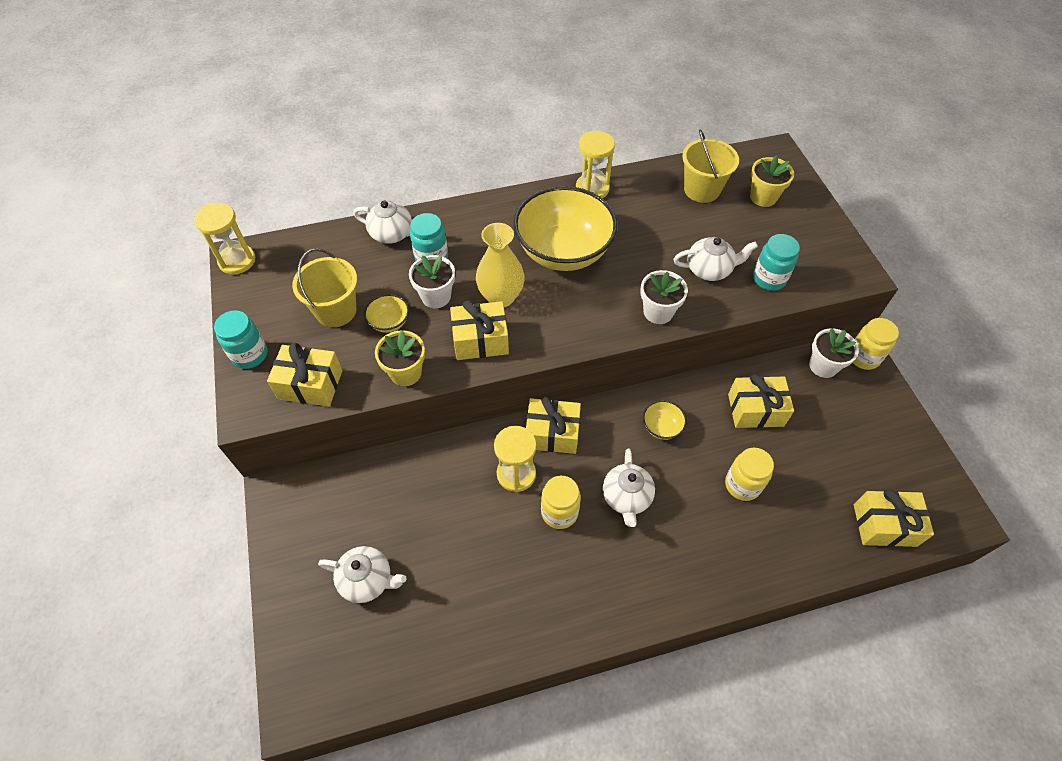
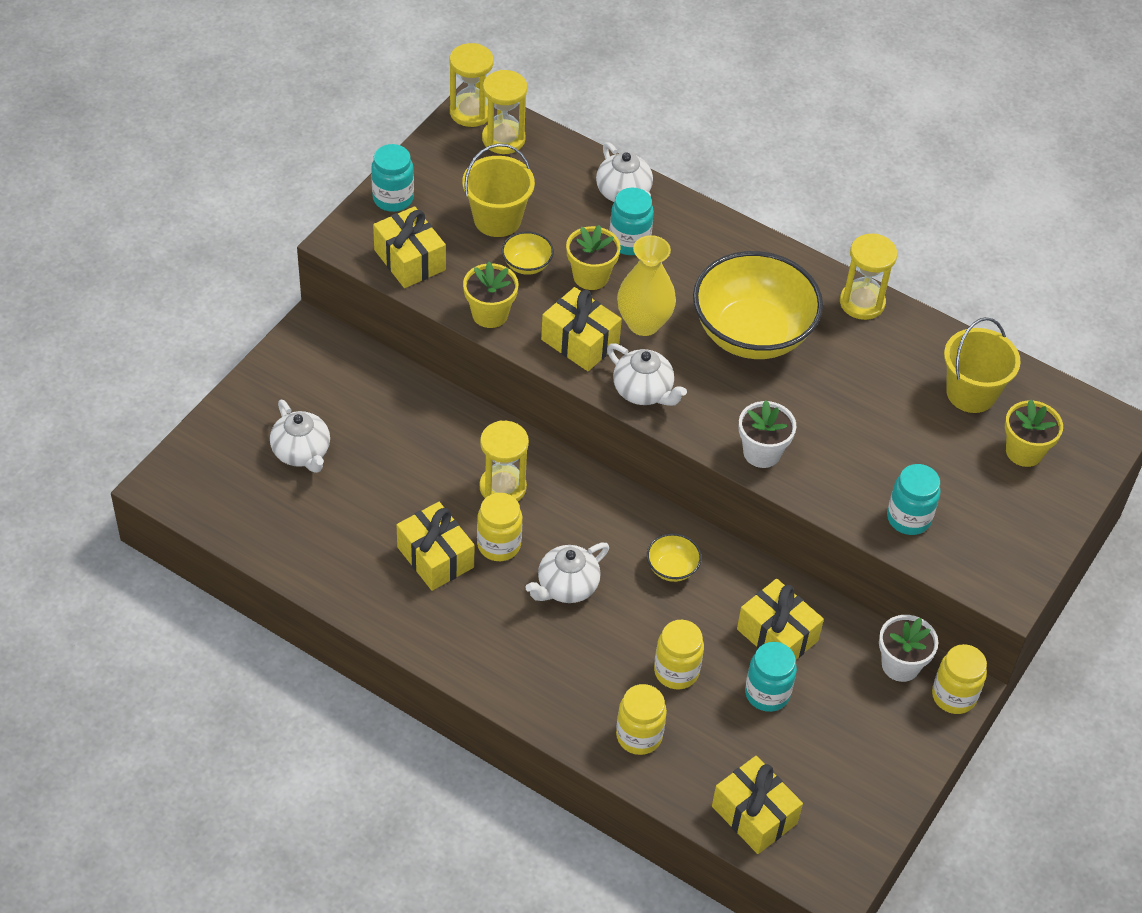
camera: 45 degrees right, 5 degrees down
white flower pot [409,255,455,308] -> yellow flower pot [566,225,621,290]
yellow gift [526,397,581,454] -> yellow gift moved to [397,502,474,591]
white teapot [674,237,758,281] -> white teapot moved to [607,343,687,406]
none -> yellow hourglass [482,70,527,154]
none -> yellow jar [616,684,667,755]
none -> turquoise jar [745,642,797,712]

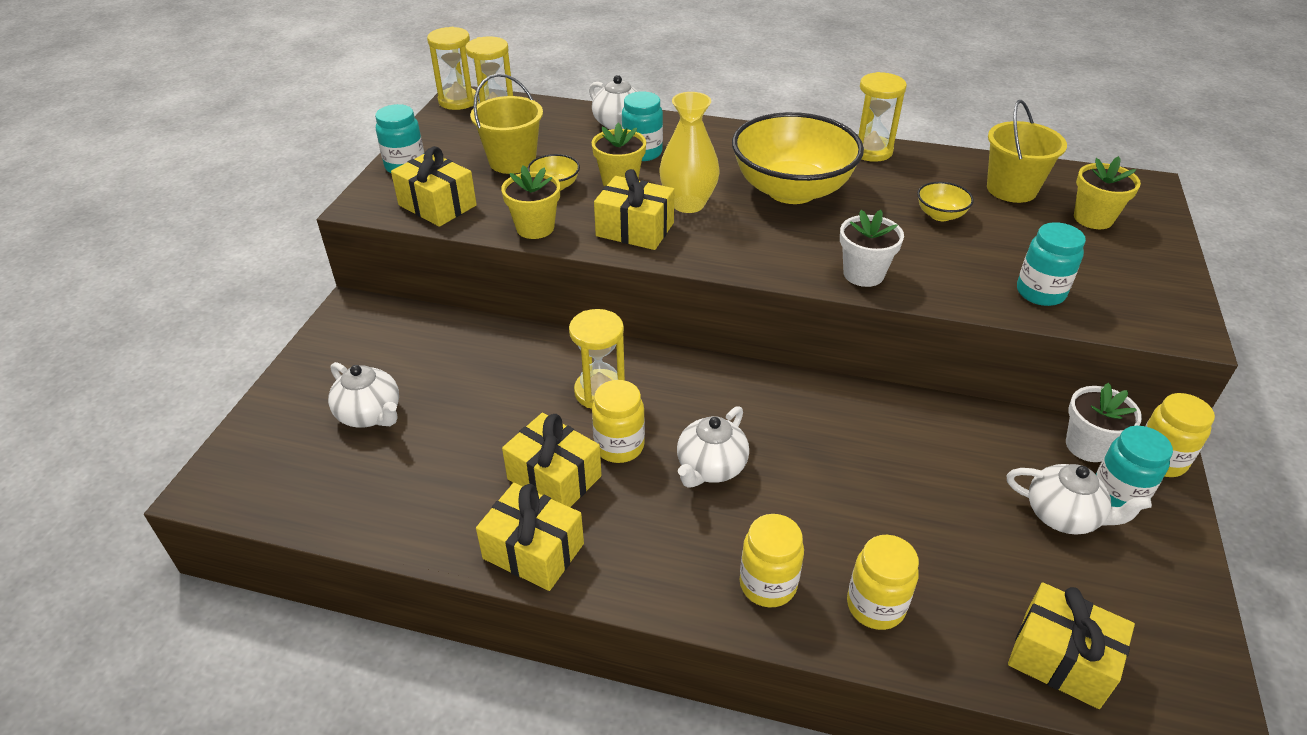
camera: 15 degrees left, 10 degrees down
white teapot [607,343,687,406] -> white teapot moved to [1007,464,1152,535]
yellow bowl [647,533,702,582] -> yellow bowl moved to [917,182,974,221]
yellow jar [654,620,704,689] -> yellow jar moved to [739,514,804,607]
yellow gift [737,579,824,659] -> yellow gift moved to [476,483,584,591]
turquoise jar [745,642,797,712] -> turquoise jar moved to [1096,426,1173,507]

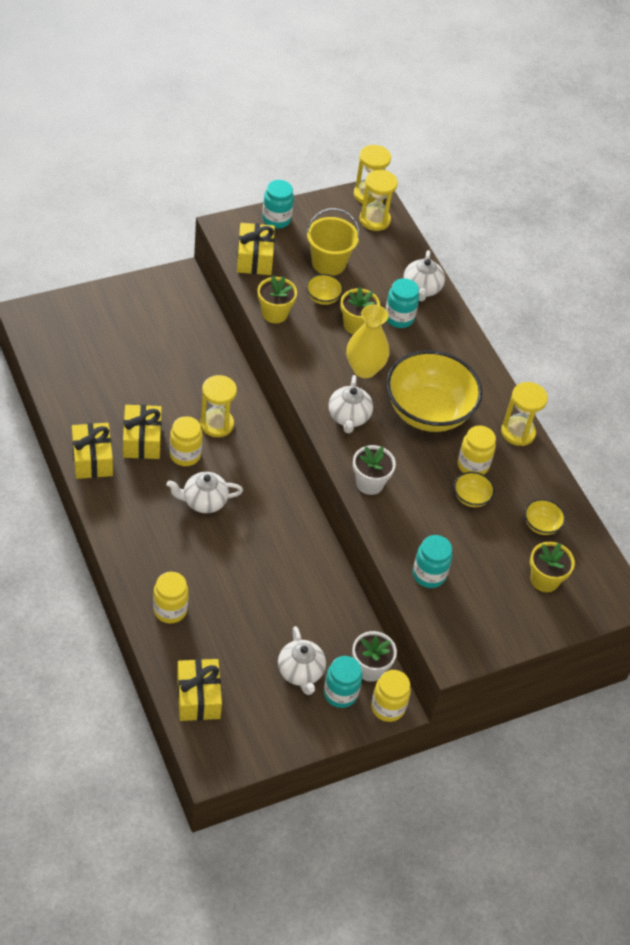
camera: 45 degrees right, 10 degrees up
white teapot [328,362,399,428] -> white teapot moved to [329,375,373,433]
yellow gift [594,169,674,250] -> none
yellow jar [739,514,804,607] -> yellow jar moved to [458,425,496,475]
yellow bucket [987,100,1067,203] -> yellow bowl [524,499,565,535]

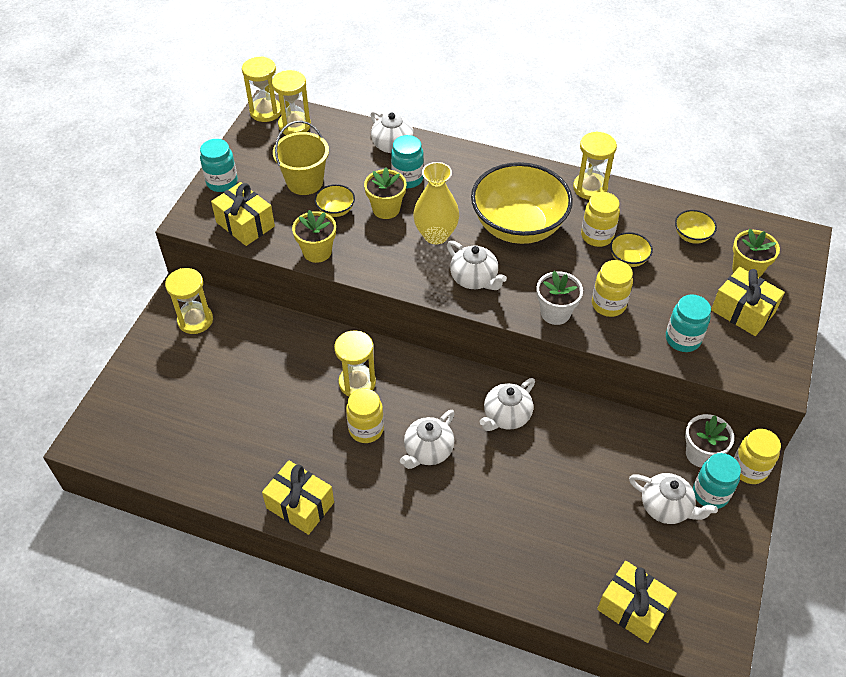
camera: 40 degrees left, 0 degrees up
yellow gift [123,405,162,459] -> yellow gift moved to [711,267,785,336]
yellow jar [153,572,189,624] -> yellow jar moved to [592,260,633,317]
none -> yellow hourglass [165,268,213,334]
none -> white teapot [480,378,535,431]

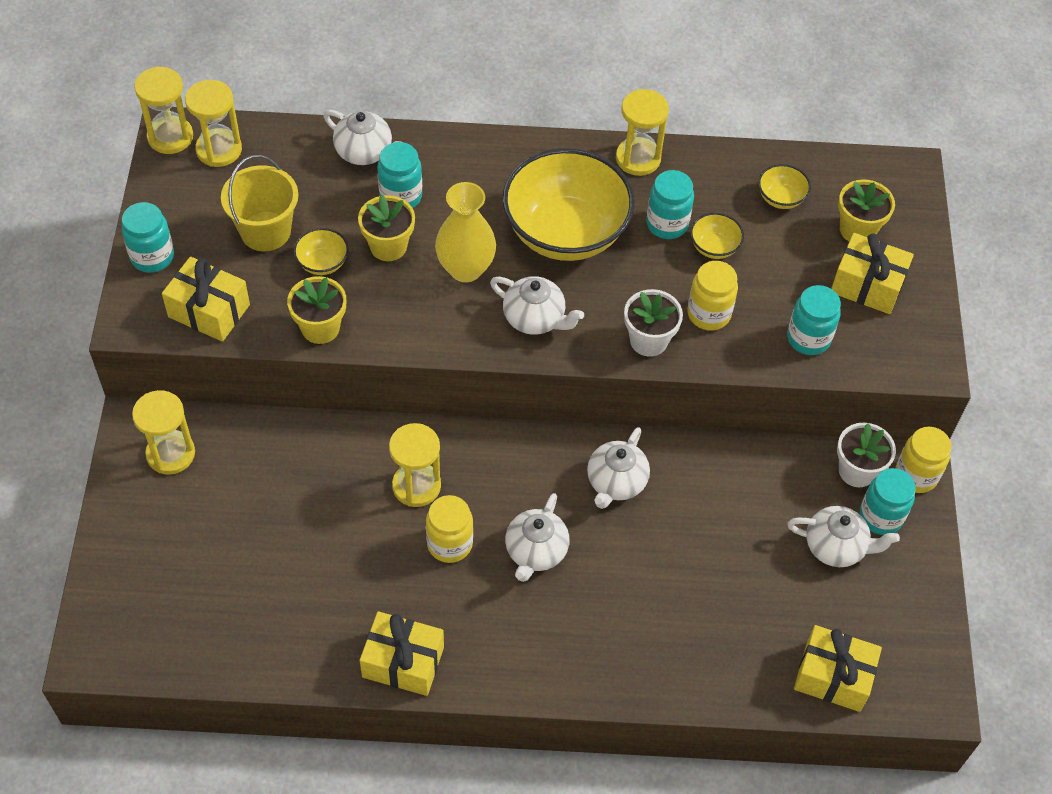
camera: 20 degrees left, 5 degrees up
yellow jar [581,192,620,247] -> turquoise jar [646,170,694,239]

